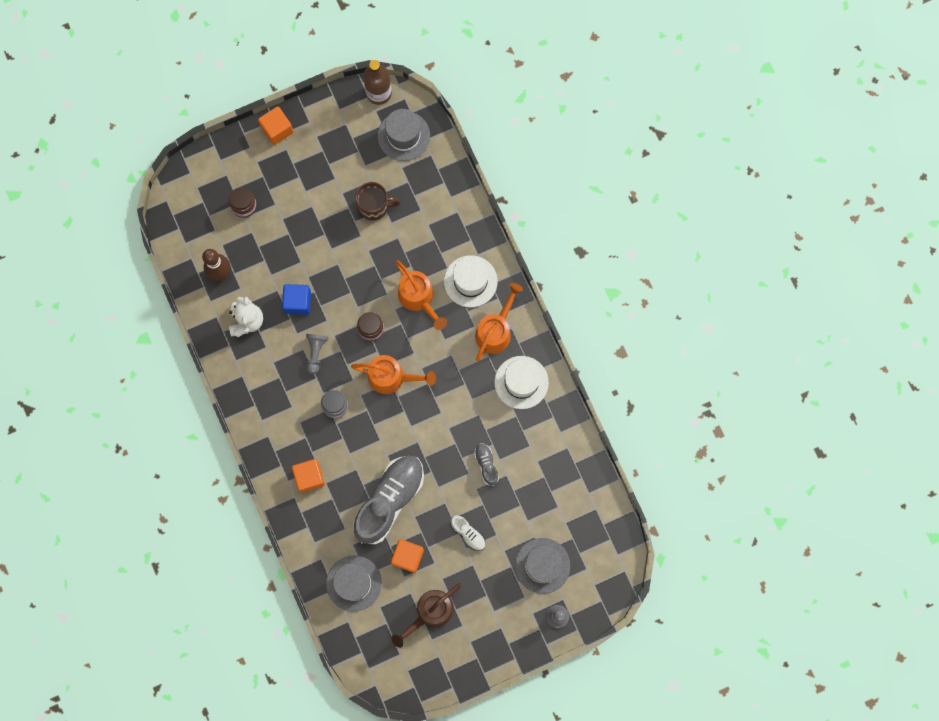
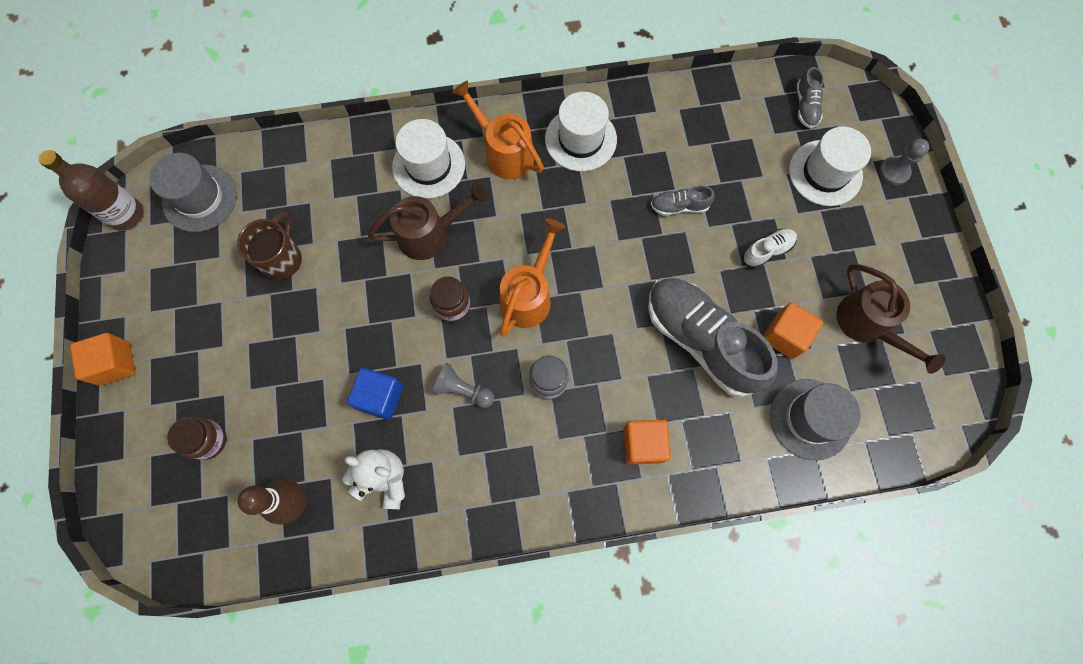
camera: 75 degrees left, 5 degrees down
orange watering can [396,260,447,330] -> brown watering can [368,183,488,260]
grey hat [515,538,570,594] -> white hat [789,126,871,206]
none -> grey shoe [797,67,824,128]

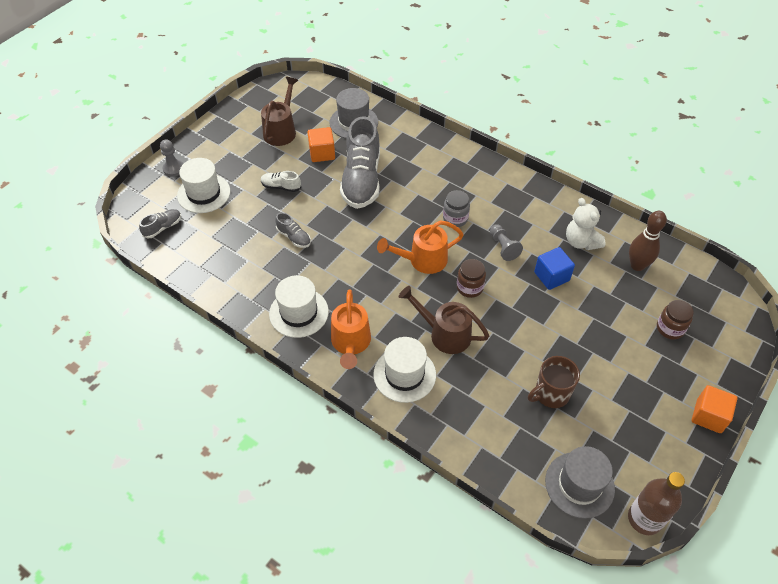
camera: 135 degrees left, 20 degrees down
orange cube [623,420,671,465] -> none

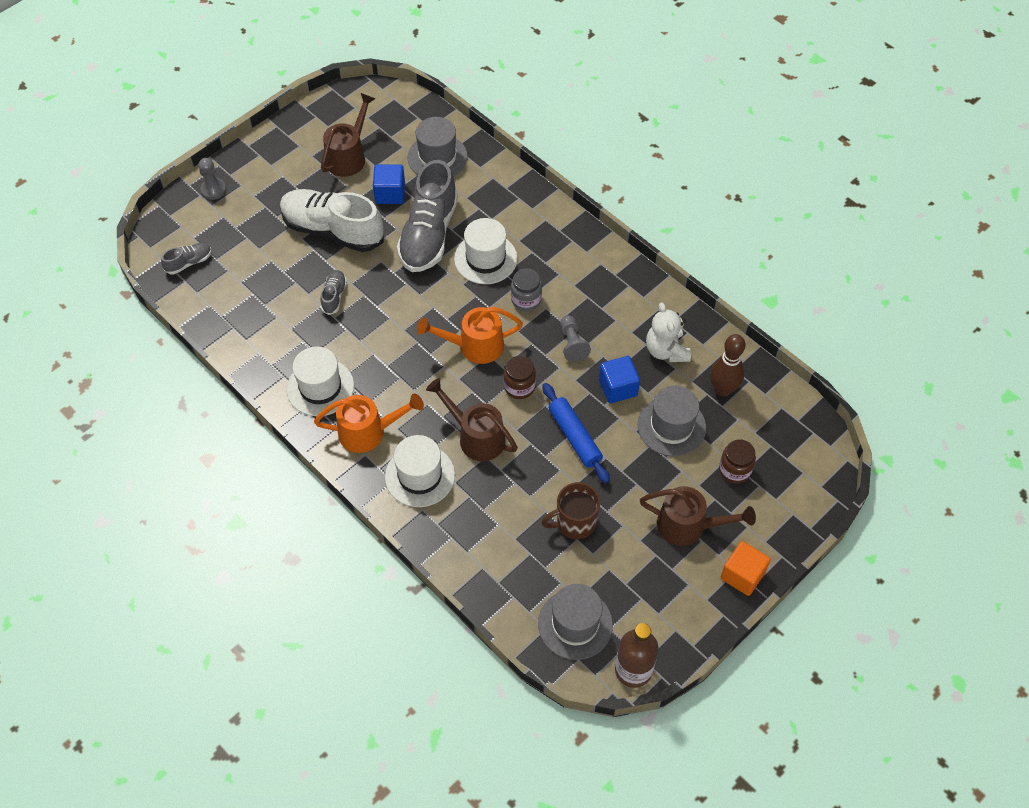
camera: 10 degrees right, 5 degrees up
white hat [177,158,230,213] -> white hat moved to [454,218,518,284]
white shoe [261,171,301,192] -> white shoe [280,189,384,252], size x2.27
grey shoe [275,212,311,248] -> grey shoe turned 135 degrees counterclockwise [320,270,347,315]
orange cube [307,127,335,162] -> blue cube [373,164,405,204]
orange watering can [331,289,371,369] -> orange watering can turned 105 degrees counterclockwise [314,393,424,453]
none -> blue rolling pin [542,383,610,483]
none -> grey hat [638,386,706,456]
none -> brown watering can [640,486,756,546]

